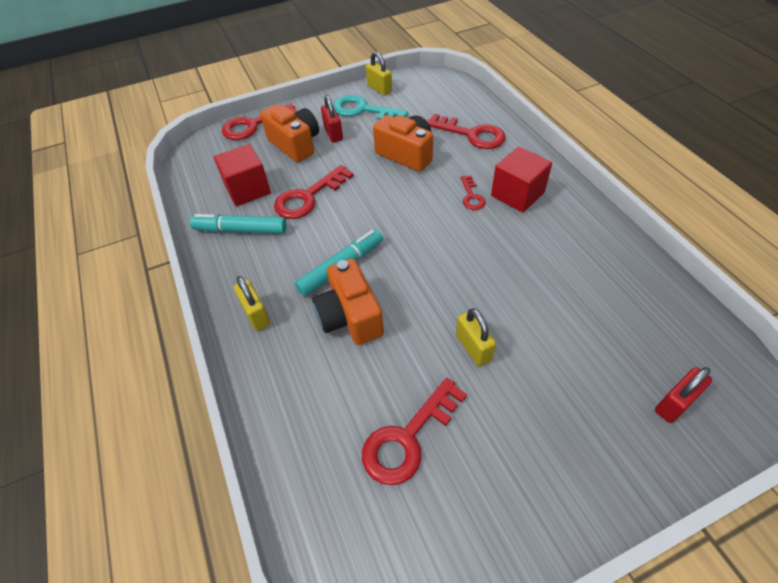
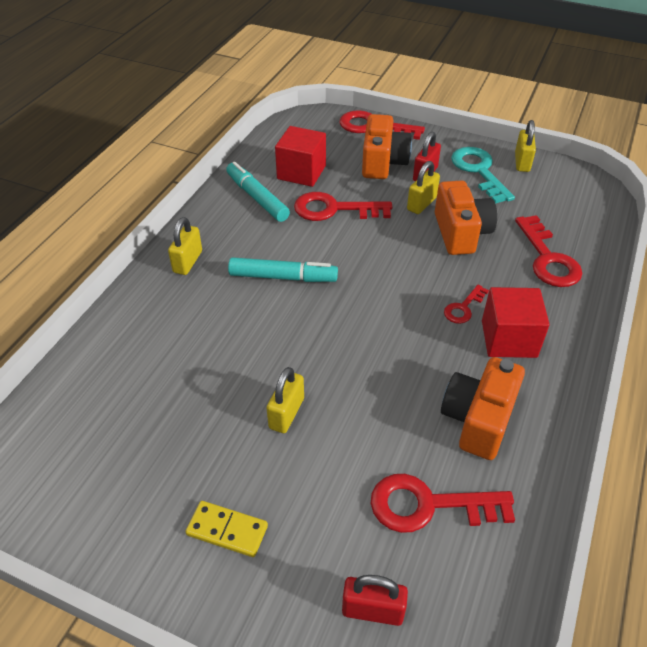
camera: 45 degrees right, 5 degrees down
orange camera [312,259,384,345] -> orange camera moved to [441,357,525,460]
red key [362,378,467,485] -> red key moved to [371,474,515,533]
none -> yellow domino [185,501,268,557]
none -> yellow padlock [407,161,440,214]

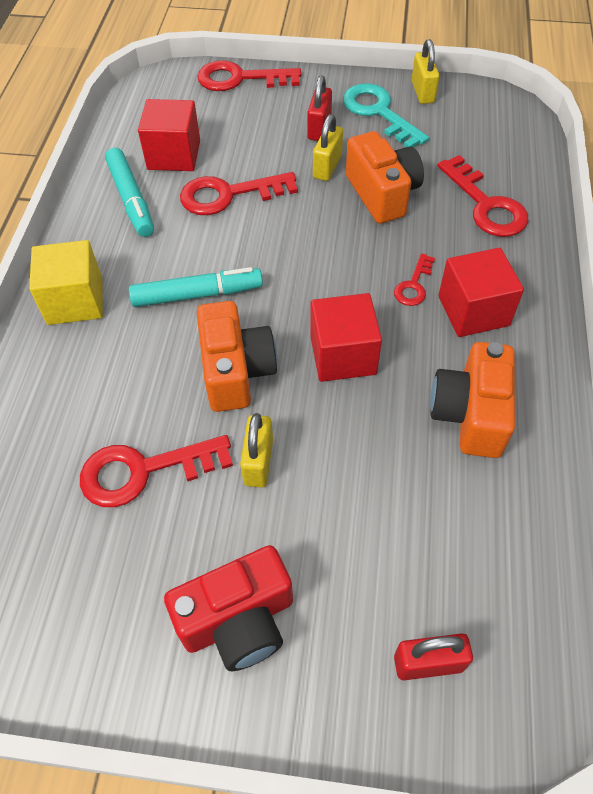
camera: 15 degrees left, 10 degrees up
yellow padlock [168,217,202,275] -> yellow cube [29,240,103,325]
yellow domino [185,501,268,557] -> red camera [164,545,293,671]
turquoise marker [226,162,290,222] -> turquoise marker turned 150 degrees counterclockwise [105,148,154,237]
orange camera [362,114,412,179] -> orange camera moved to [197,301,277,412]
red key [371,474,515,533] -> red key moved to [80,435,233,507]
none -> red cube [310,293,382,382]

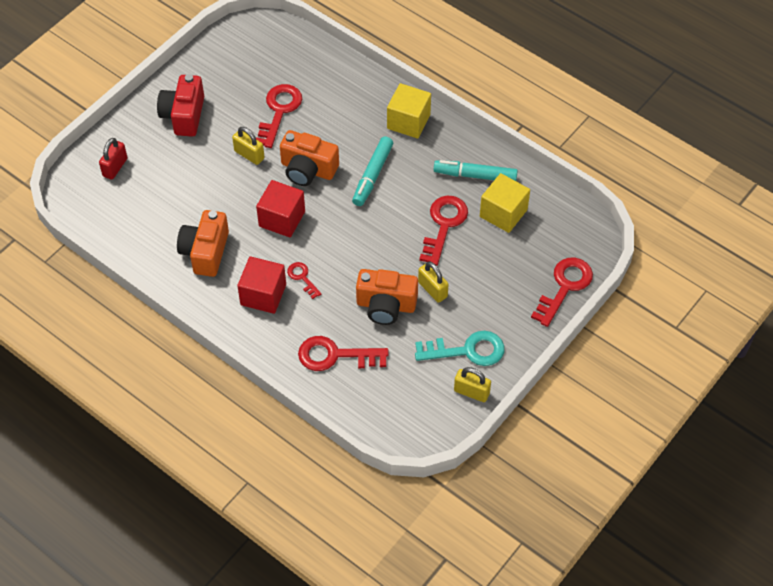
camera: 120 degrees right, 0 degrees up
red cube [138,99,200,171] -> yellow cube [480,173,530,233]
red padlock [307,75,332,141] -> none
orange camera [430,342,515,458] -> orange camera turned 120 degrees counterclockwise [177,210,229,277]

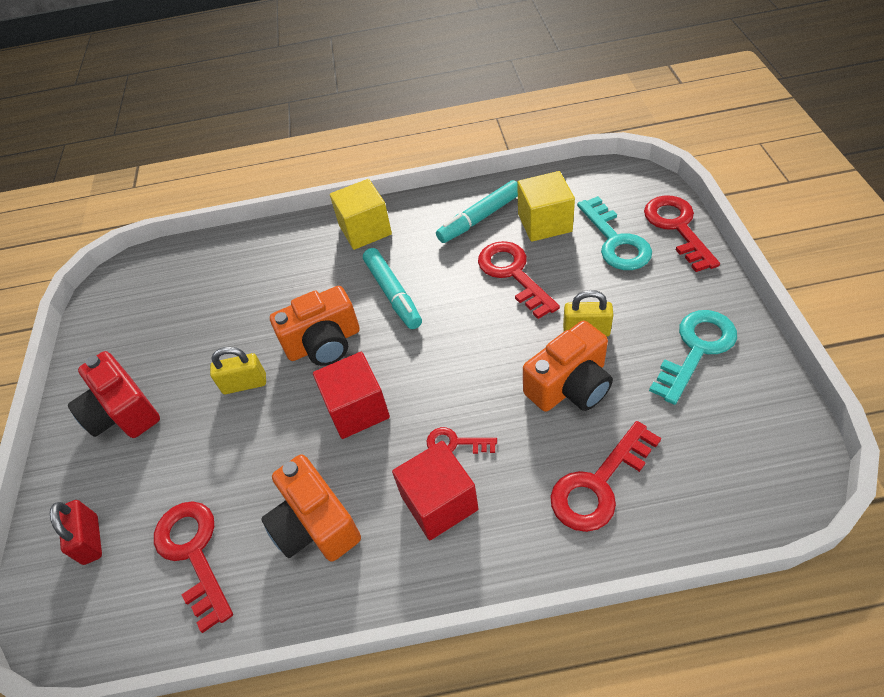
camera: 40 degrees left, 5 degrees down
red key [256,84,302,148] -> red key moved to [154,501,233,633]
yellow padlock [454,367,491,402] -> none
none -> turquoise key [577,196,652,270]

